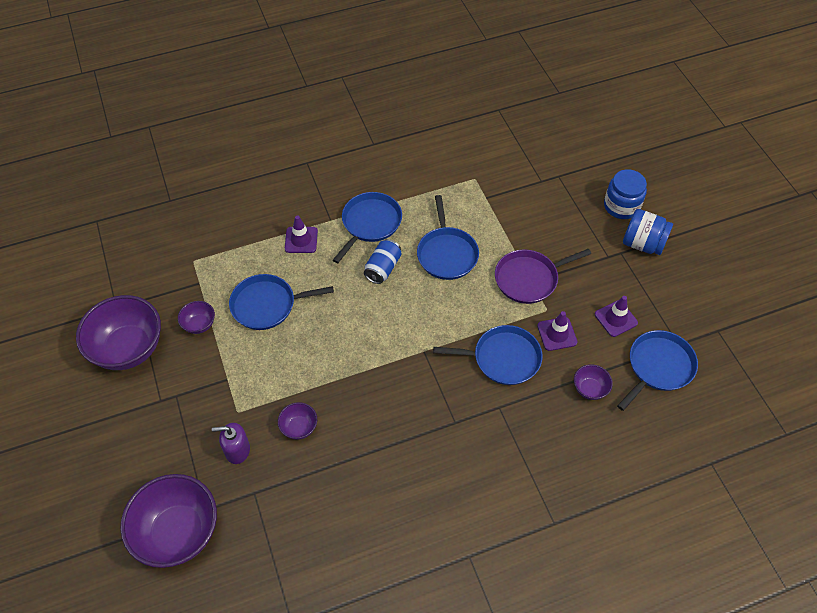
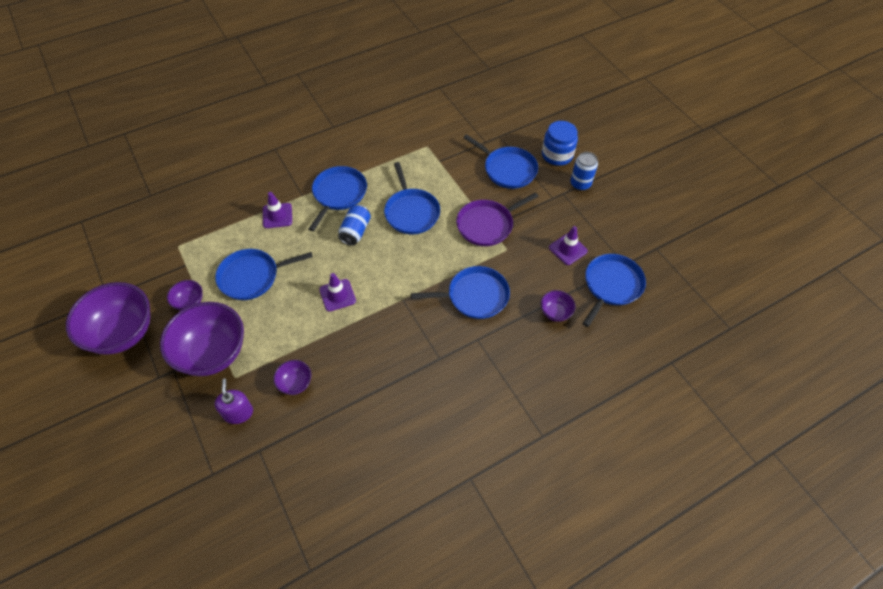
camera: 10 degrees left, 0 degrees up
purple bowl [120,474,217,568] -> purple bowl moved to [160,302,244,376]
purple soap dispenser [212,423,250,464] -> purple soap dispenser turned 90 degrees clockwise [215,379,253,424]
purple traffic cone [537,311,577,351] -> purple traffic cone moved to [319,273,356,312]
blue jar [623,209,673,255] -> blue can [570,152,598,191]
none -> blue pan [463,134,538,189]

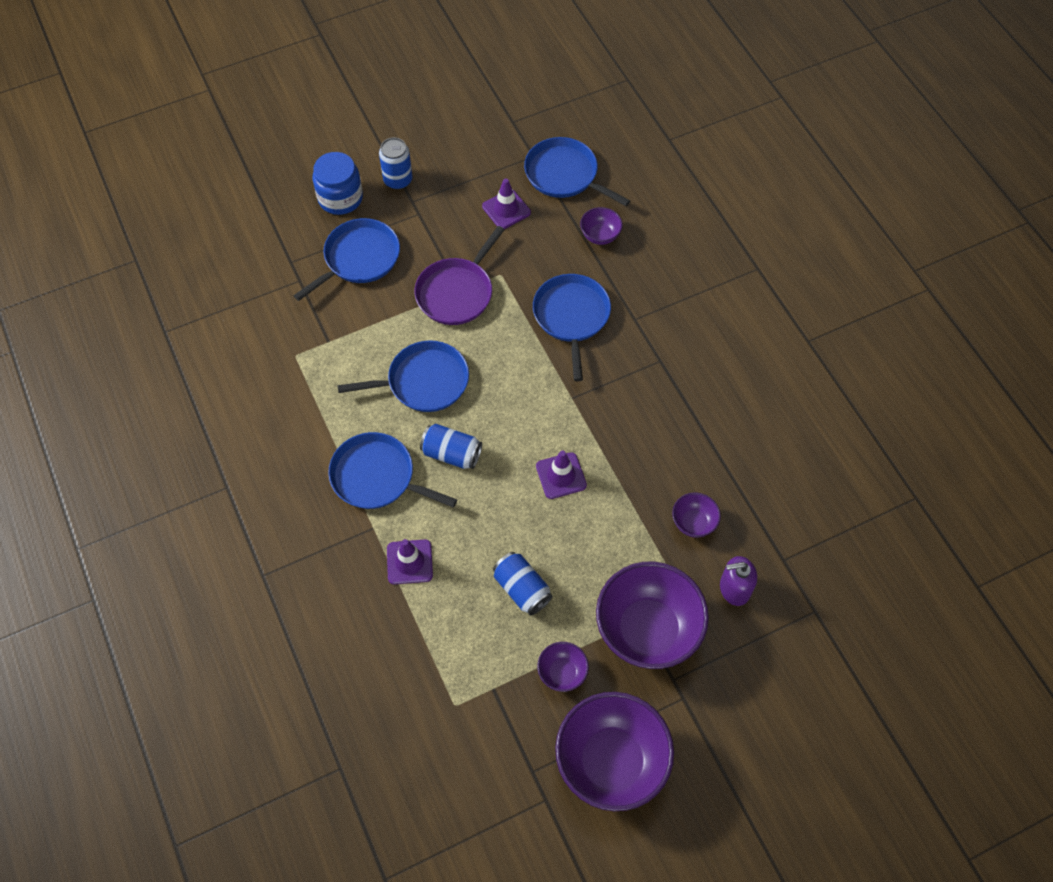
camera: 85 degrees left, 5 degrees up
blue pan [215,249,313,300] -> blue can [493,552,553,615]
purple pan [456,192,539,246] -> purple pan turned 60 degrees clockwise [414,226,504,325]

